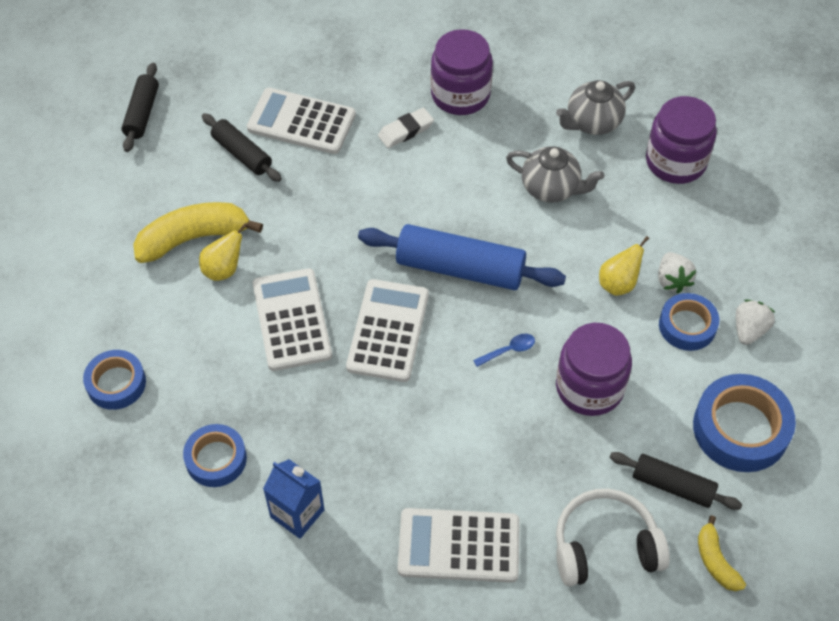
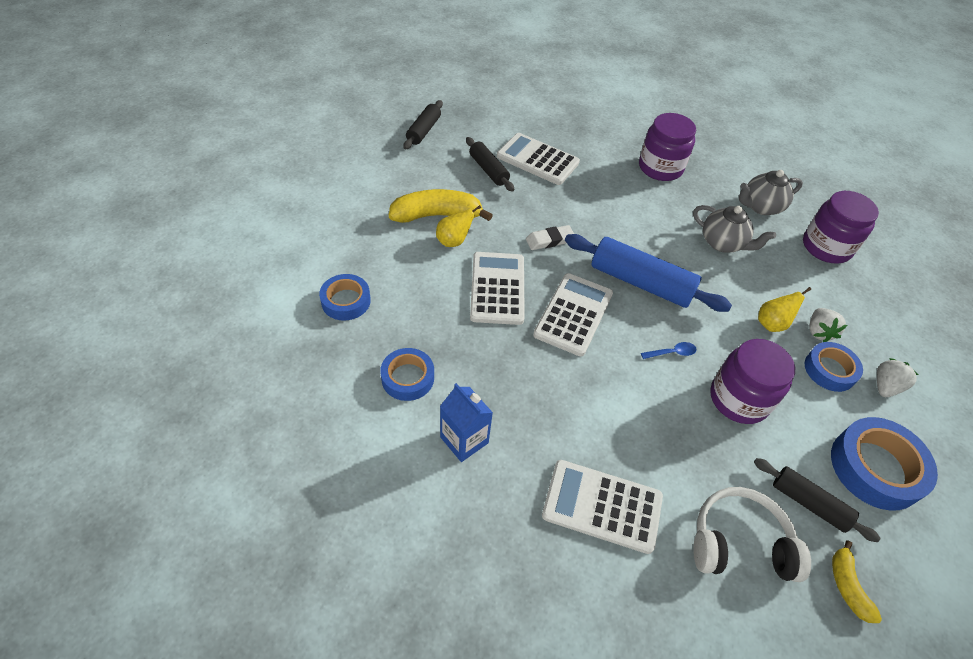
camera: 10 degrees right, 5 degrees down
white eraser [378,108,434,148] -> white eraser moved to [526,225,574,250]

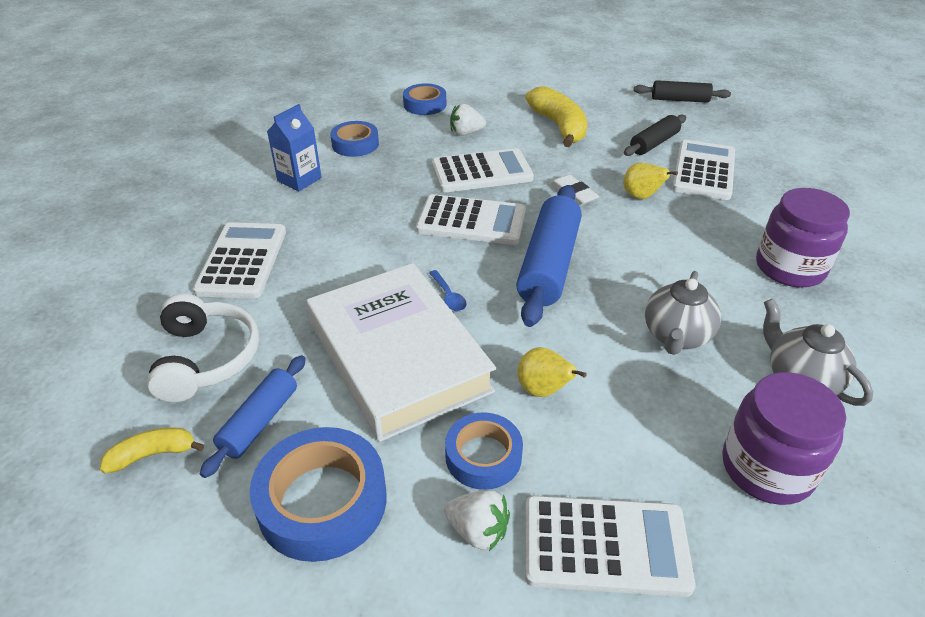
camera: 80 degrees right, 10 degrees down
yellow pear [436,205,481,247] -> yellow pear moved to [623,163,678,199]
purple jar [710,339,795,424] -> white book [307,263,496,442]
black rolling pin [754,458,881,542] -> blue rolling pin [200,355,306,478]
white strawberry [809,308,847,342] -> white strawberry moved to [450,104,486,136]
none -> white calculator [525,495,696,597]

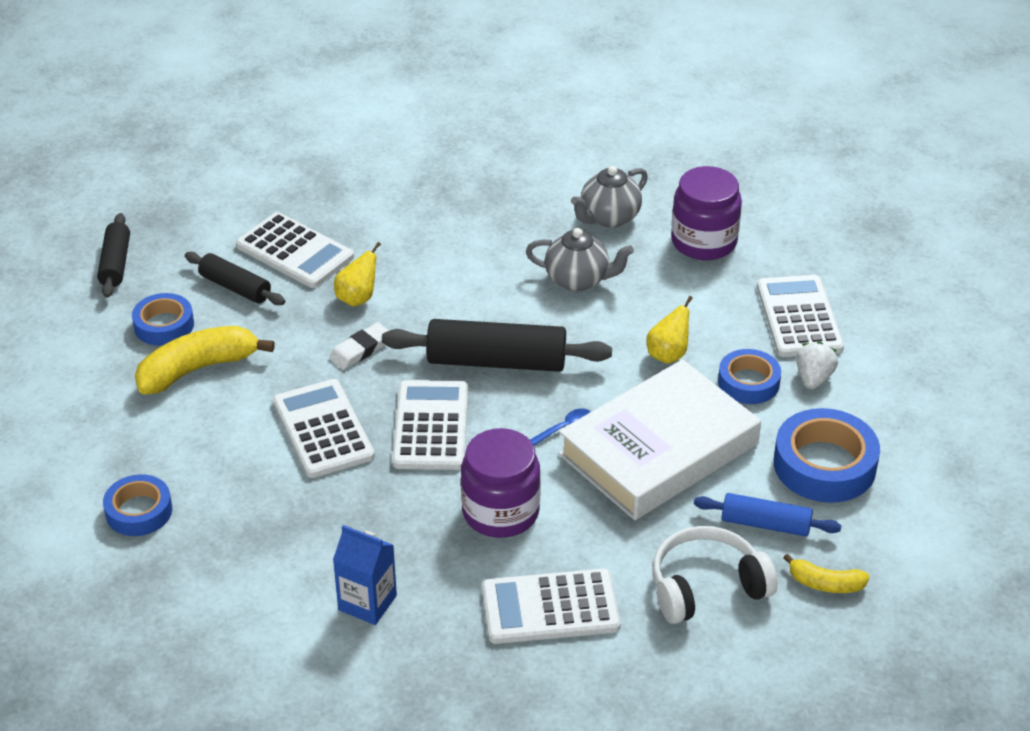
camera: 100 degrees left, 0 degrees up
yellow banana [100,428,204,473] -> yellow banana turned 45 degrees counterclockwise [783,554,870,593]
blue tape [330,121,379,157] -> blue tape moved to [132,293,194,346]
white strawberry [450,104,486,136] -> none
blue rolling pin [516,185,582,327] -> black rolling pin [382,319,612,372]
white calculator [672,140,735,200] -> white calculator turned 150 degrees counterclockwise [236,212,354,288]
purple jar [756,188,850,287] -> purple jar moved to [461,428,541,538]

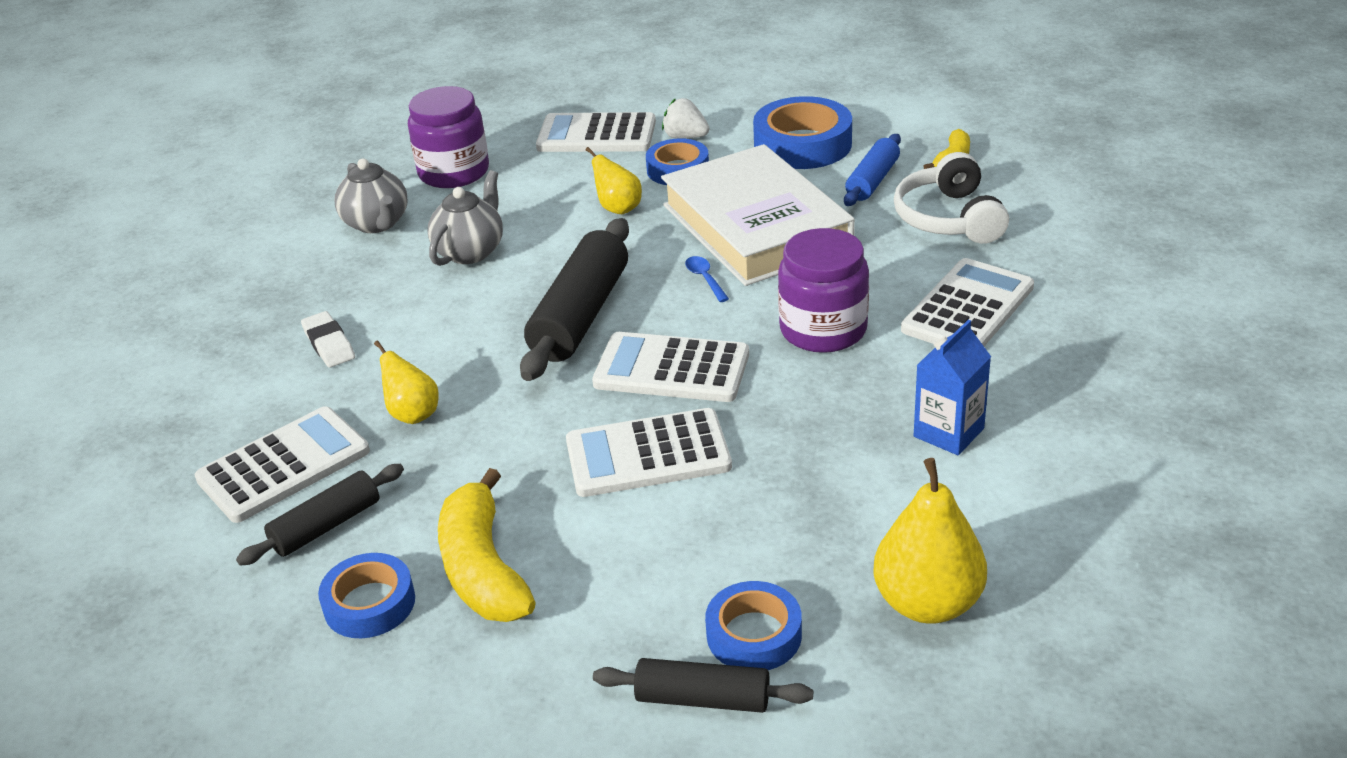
camera: 75 degrees left, 5 degrees down
black rolling pin [97,213,130,298] -> black rolling pin moved to [593,658,813,713]
white eraser [329,322,389,370] -> white eraser moved to [301,311,355,367]
white calculator [482,569,621,644] -> white calculator turned 150 degrees counterclockwise [901,258,1034,346]
none -> yellow pear [873,458,987,624]

